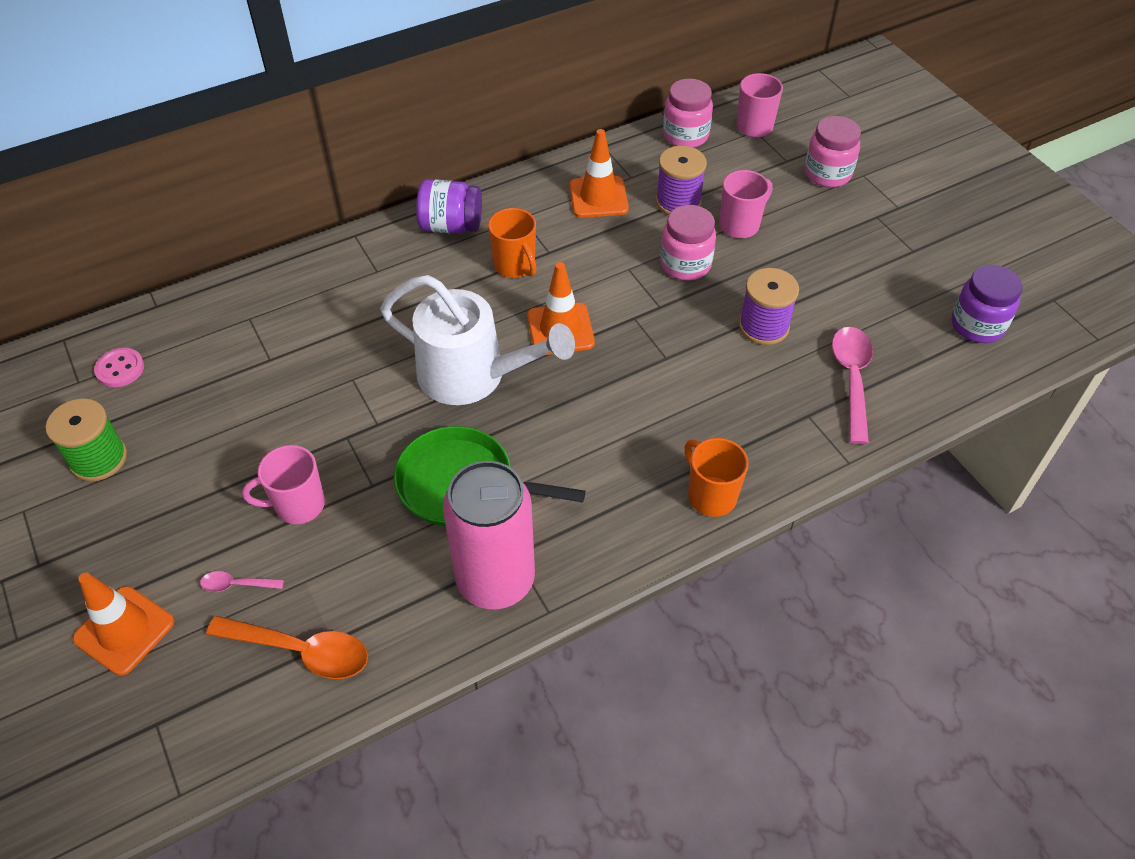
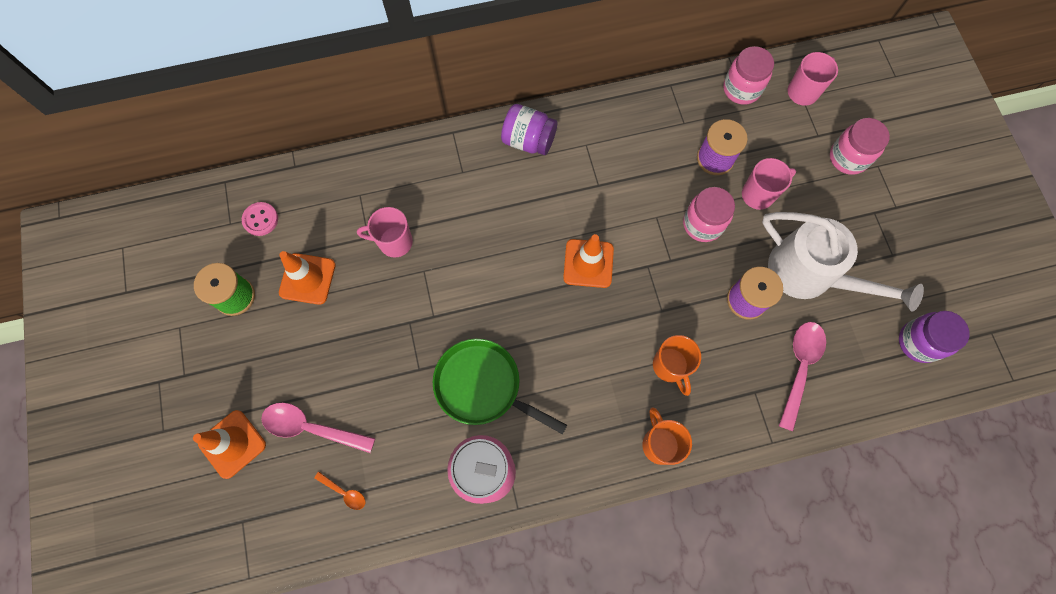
camera: 15 degrees right, 20 degrees up
pink spoon [200,571,284,592] -> pink spoon [261,403,375,453], size x1.99
orange spoon [206,616,368,679] -> orange spoon [314,472,365,510], size x0.50
pink mug [242,445,325,524] -> pink mug moved to [357,207,413,258]
white watering can [380,275,575,405] -> white watering can moved to [762,212,924,312]
orange mug [488,208,536,278] -> orange mug moved to [653,335,701,396]
orange traffic cone [569,129,629,218] -> orange traffic cone moved to [279,251,335,305]

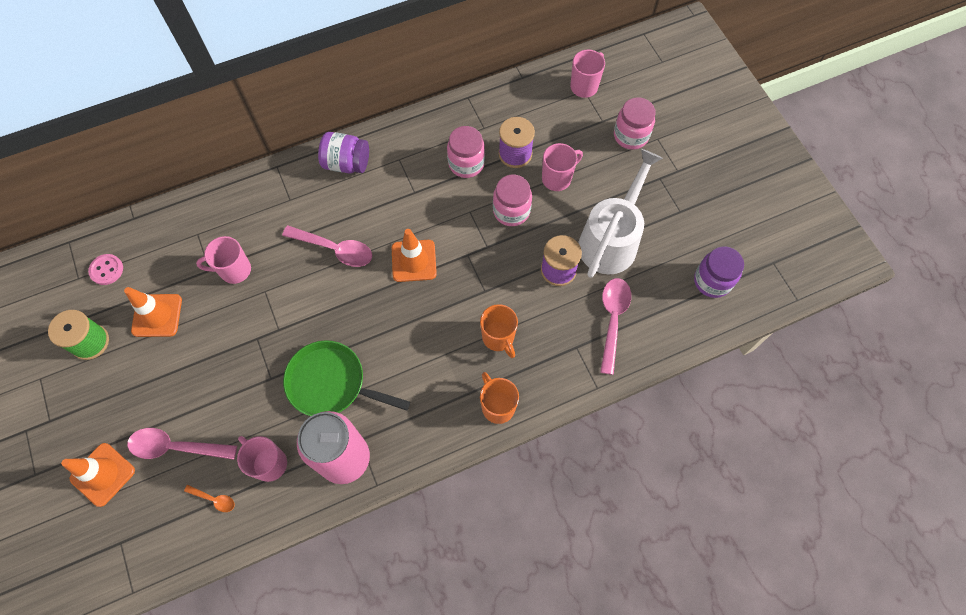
camera: 10 degrees left, 5 degrees down
pink jar [723,46,774,105] -> pink jar moved to [447,126,485,178]
white watering can [762,212,924,312] -> white watering can turned 90 degrees counterclockwise [579,149,663,278]
none -> pink mug [237,436,287,482]
none -> pink spoon [282,225,372,267]

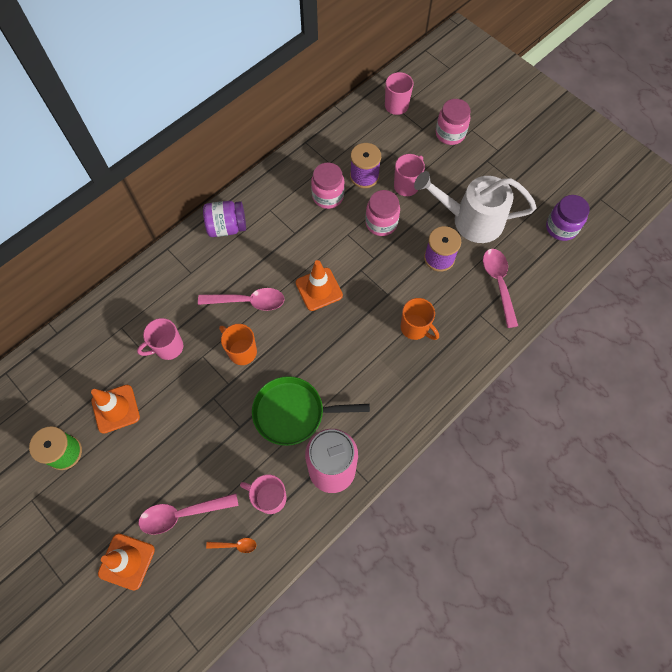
camera: 20 degrees left, 0 degrees up
pink button [88,254,123,285] -> none
orange mug [480,372,519,424] -> orange mug moved to [219,324,257,365]
white watering can [579,149,663,278] -> white watering can turned 90 degrees counterclockwise [414,171,536,243]

